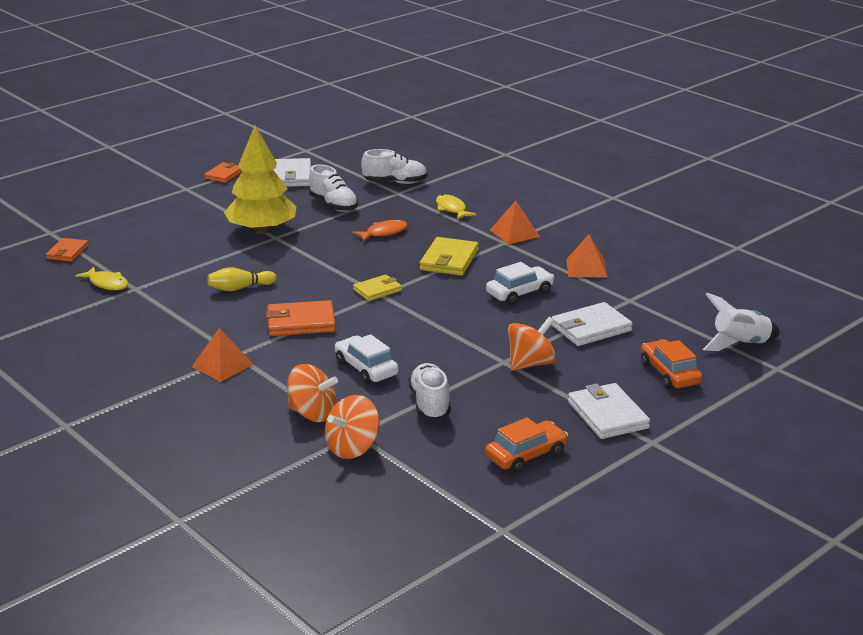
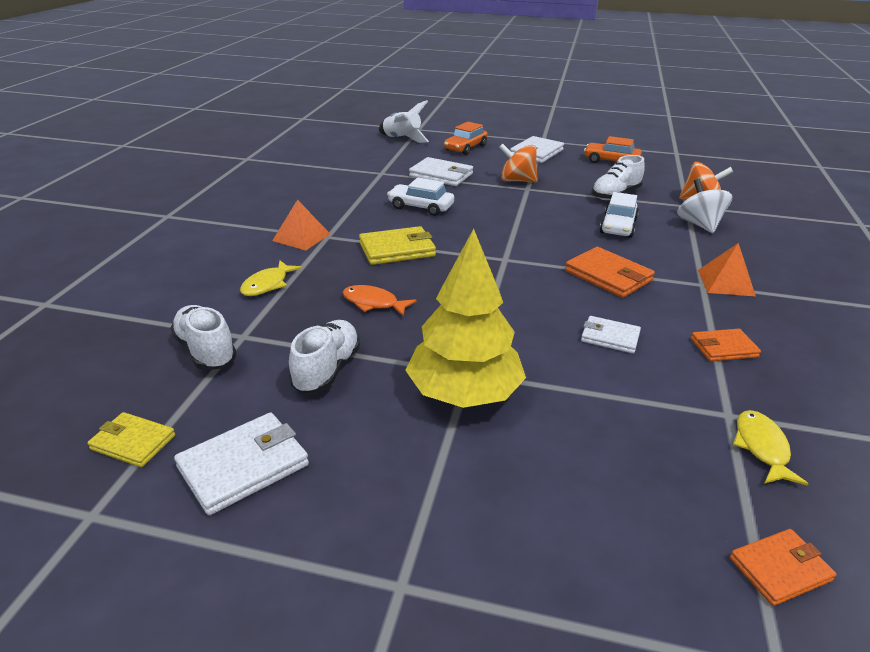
camera: 125 degrees left, 5 degrees up
orange wallet [204,162,242,183] -> orange wallet moved to [691,329,761,361]
yellow bowling pin [207,267,277,291] -> white wallet [581,316,641,354]
orange spinning top [287,364,338,422] -> white spinning top [677,179,732,233]
yellow wallet [353,274,402,301] -> yellow wallet moved to [87,412,175,467]
orange pyramid [566,234,608,278] -> none

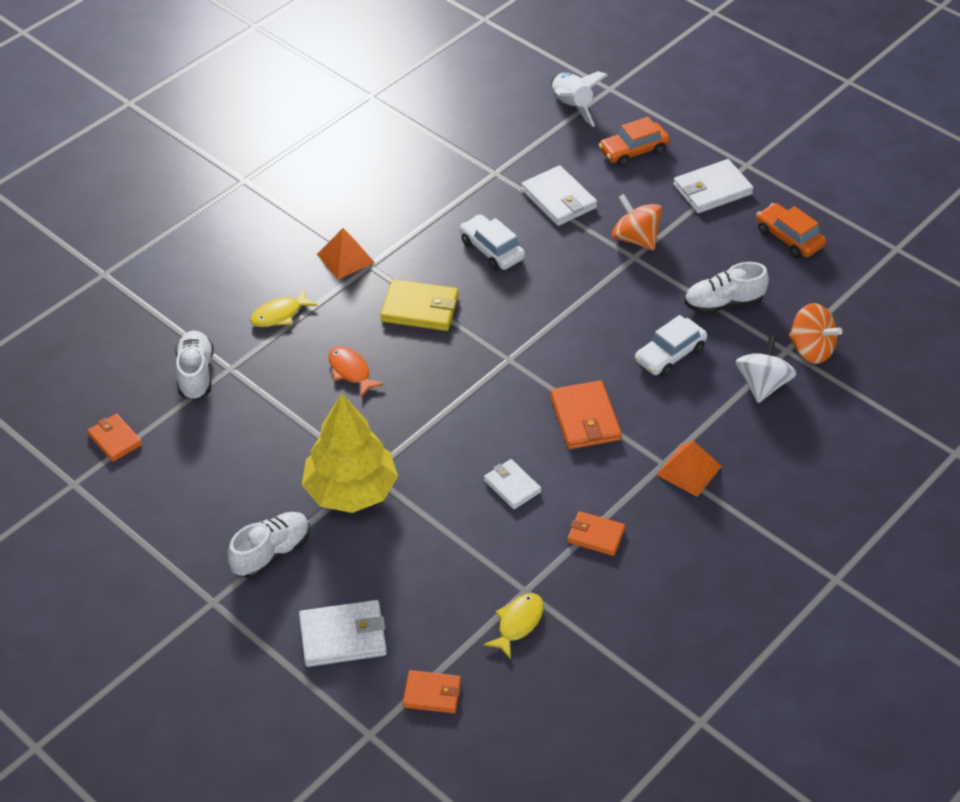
camera: 30 degrees right, 15 degrees up
yellow wallet [87,412,175,467] -> orange wallet [87,414,142,462]
white wallet [174,412,309,515] -> white wallet moved to [299,600,387,667]
white shoe [289,320,360,394] -> white shoe moved to [228,512,310,578]

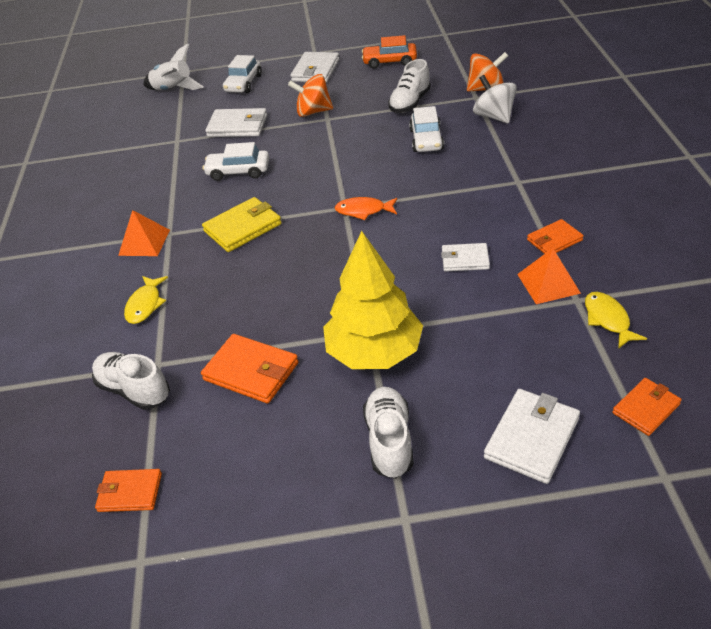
camera: 45 degrees left, 5 degrees down
orange fish [329,346,384,397] -> orange fish moved to [334,197,397,220]
orange wallet [550,380,622,449] -> orange wallet moved to [201,334,299,403]
orange car [599,117,670,167] -> white car [223,55,262,93]
orange pyramid [656,441,722,497] -> orange pyramid moved to [517,248,581,304]

